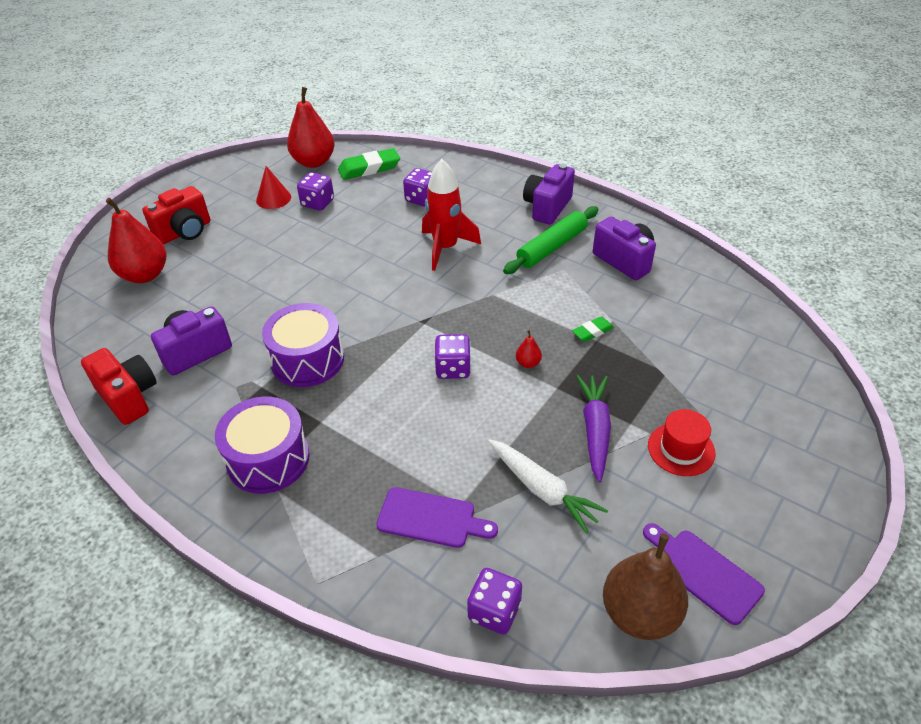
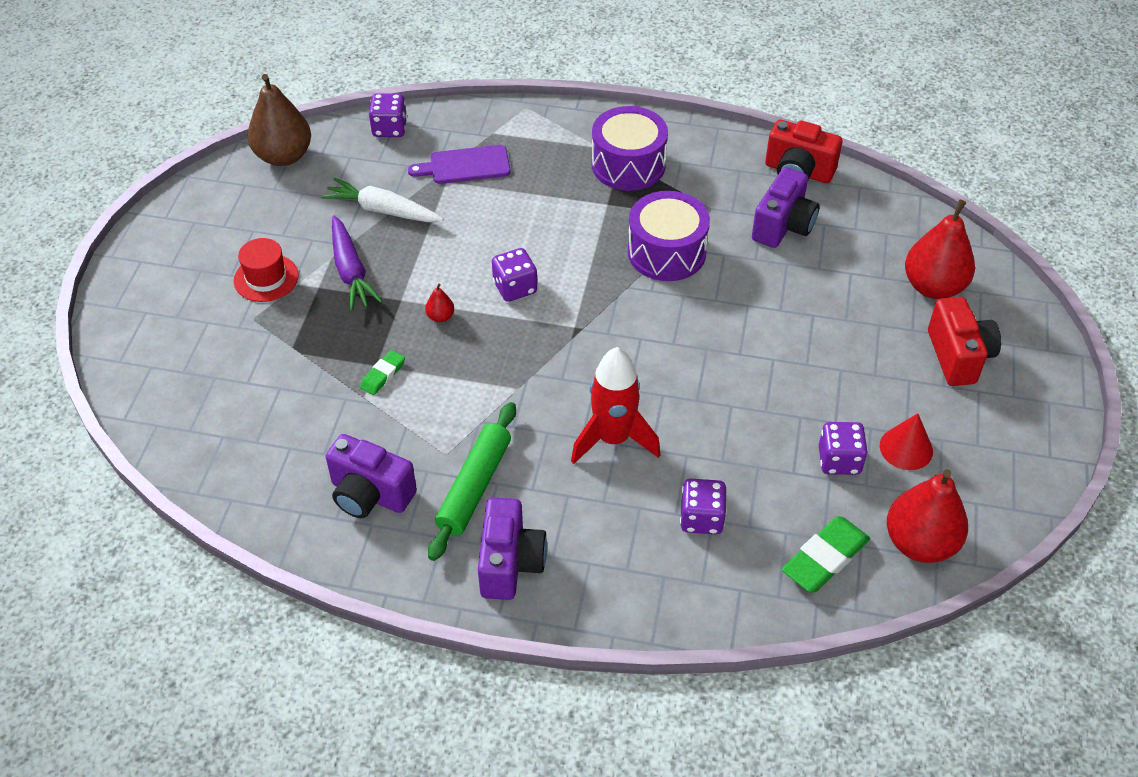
camera: 155 degrees right, 5 degrees up
red camera [142,186,210,244] -> red camera turned 150 degrees clockwise [928,297,1001,386]
purple cutting board [643,523,765,625] -> none

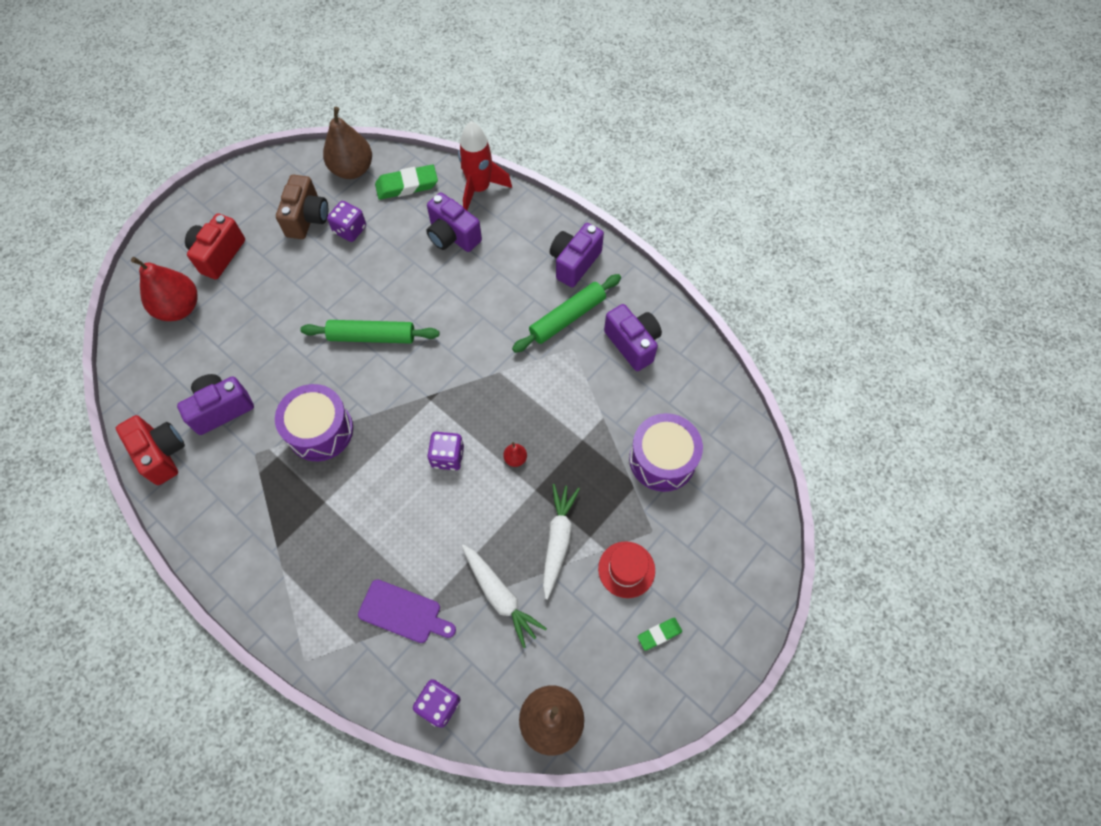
camera: 150 degrees left, 15 degrees up
purple carrot [332,215,383,311] -> white carrot [543,484,580,599]
green eraser [360,350,405,395] -> green eraser moved to [637,618,682,651]
red rocket [571,347,661,464] -> red rocket moved to [458,121,512,210]
purple drum [592,106,668,191] -> purple drum moved to [629,413,703,492]
purple dice [680,479,727,534] -> purple camera [426,192,482,252]
red cone [880,413,933,470] -> brown camera [276,175,328,239]
red pear [887,469,968,563] -> brown pear [323,107,372,179]
none -> green rolling pin [300,320,439,344]

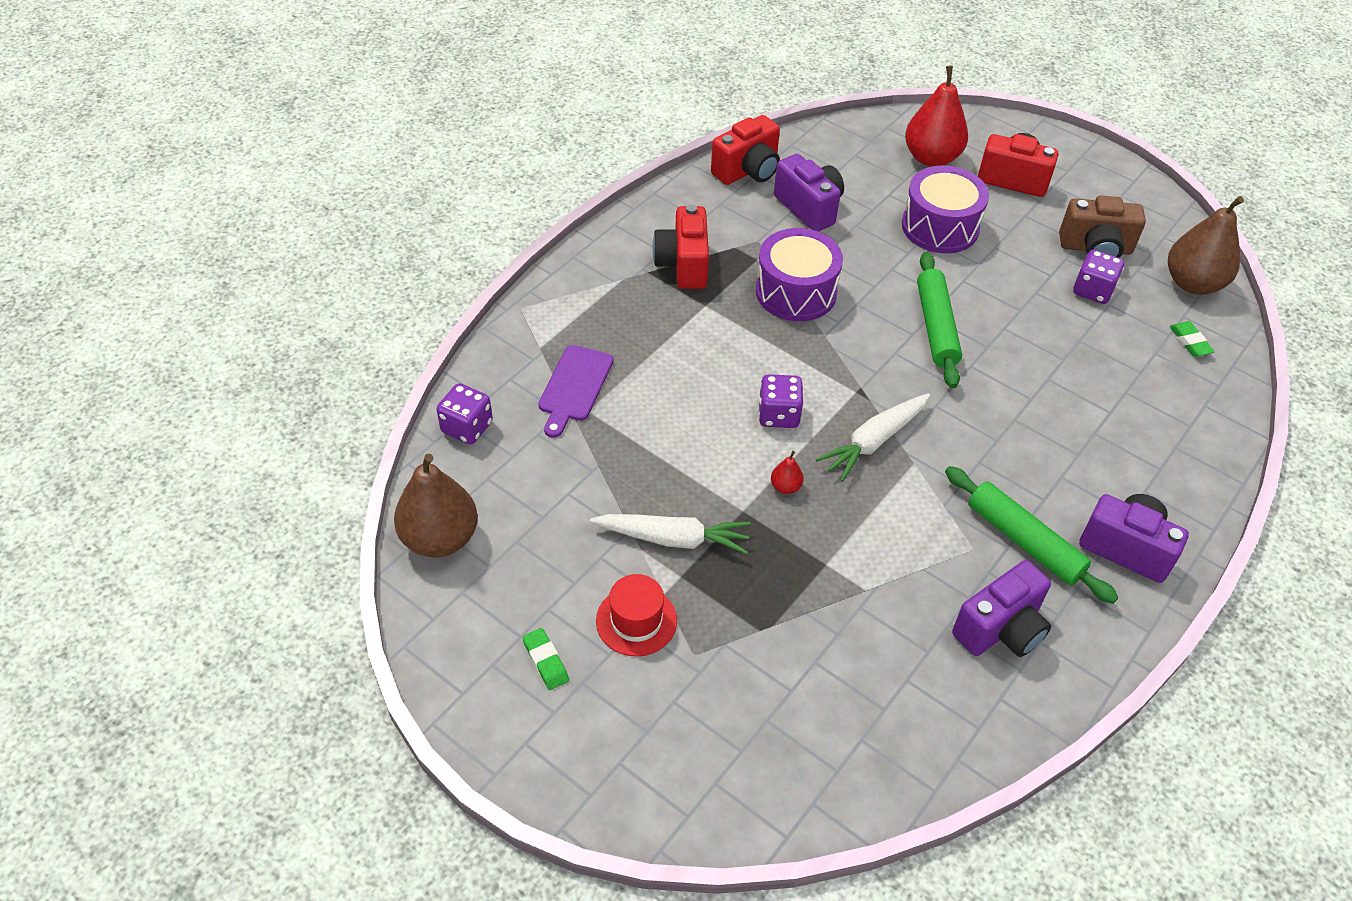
camera: 85 degrees right, 15 degrees down
green eraser [375,165,438,200] -> green eraser [1170,321,1214,357], size x0.56
purple camera [426,192,482,252] -> none
red rocket [458,121,512,210] -> none
white carrot [462,544,547,648] -> white carrot moved to [816,393,930,482]
purple drum [629,413,703,492] -> purple drum moved to [902,165,989,253]
none -> red camera [652,204,709,289]

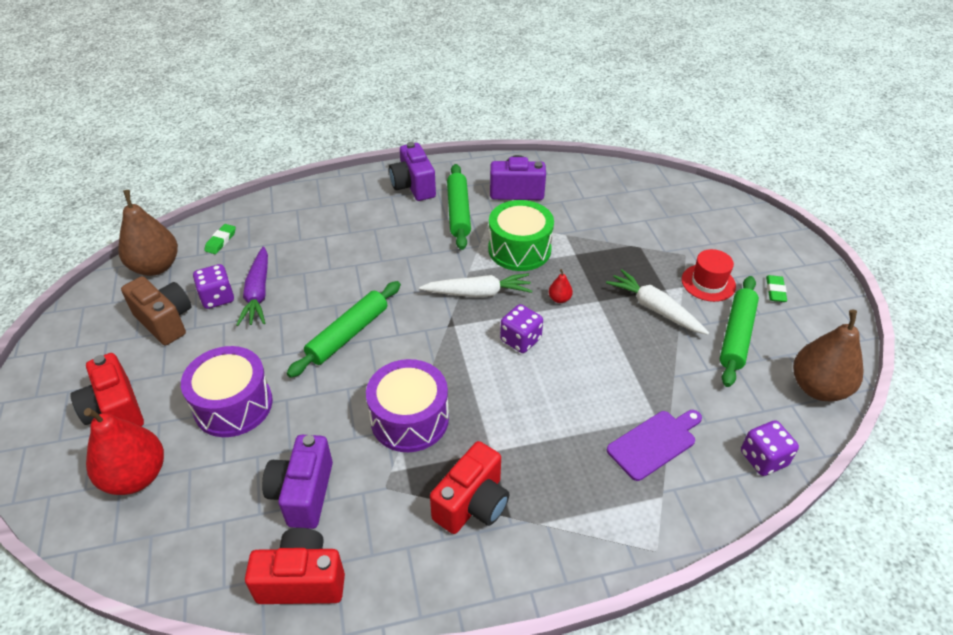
camera: 140 degrees left, 5 degrees down
none -> purple carrot [236,247,268,326]
none -> green drum [488,200,554,271]
none -> green rolling pin [720,276,759,387]

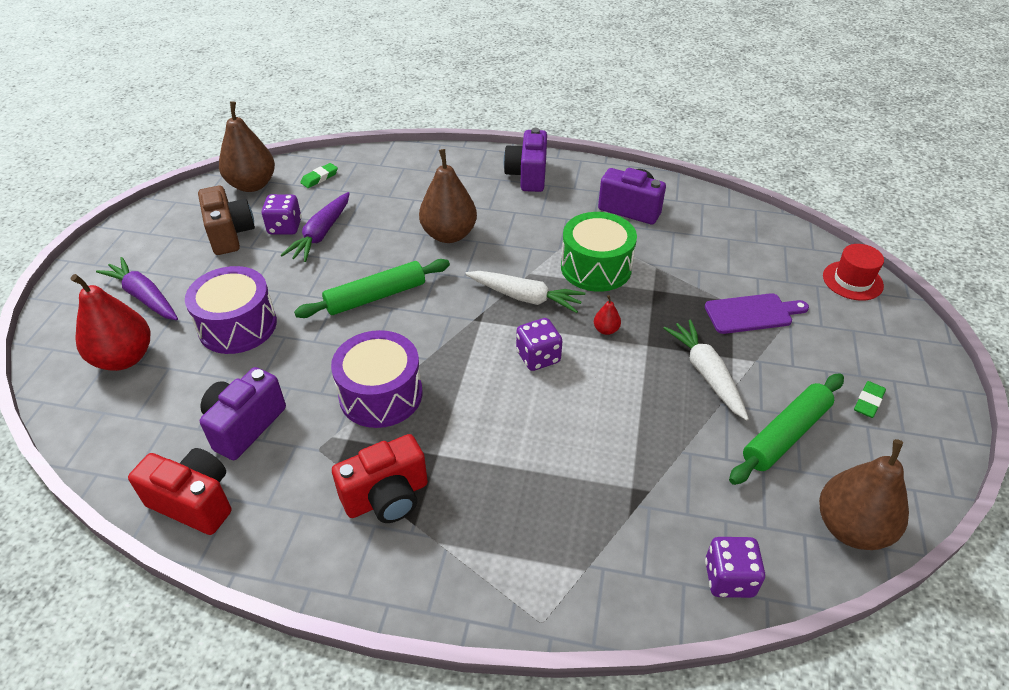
camera: 25 degrees right, 0 degrees up
red camera [70,353,144,426] -> purple carrot [96,257,178,320]
green rolling pin [447,164,471,250] -> none
purple cutting board [607,410,702,481] -> purple cutting board moved to [705,293,809,334]
red hat [682,249,736,302] -> red hat moved to [823,244,884,301]
none -> brown pear [419,149,477,243]

